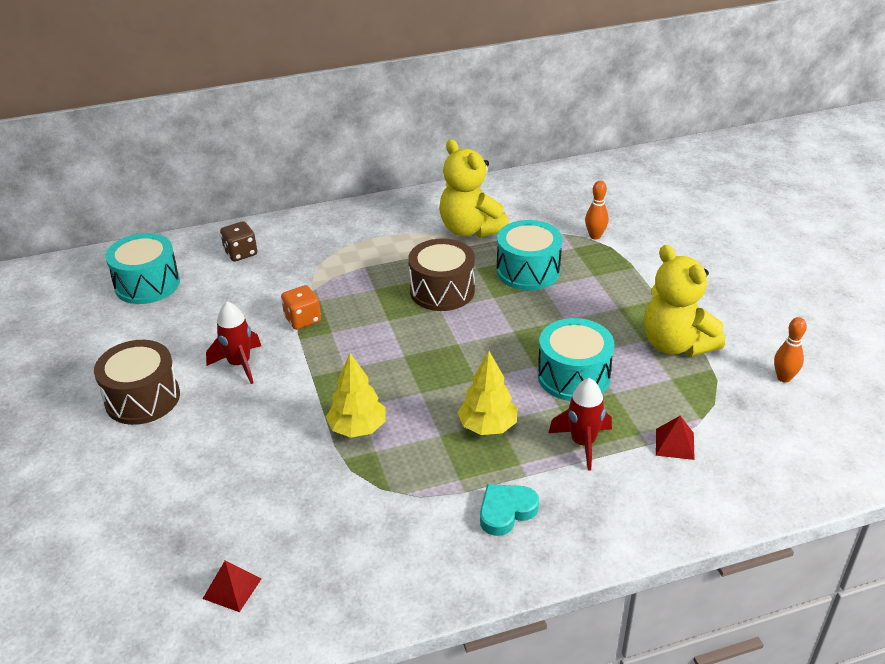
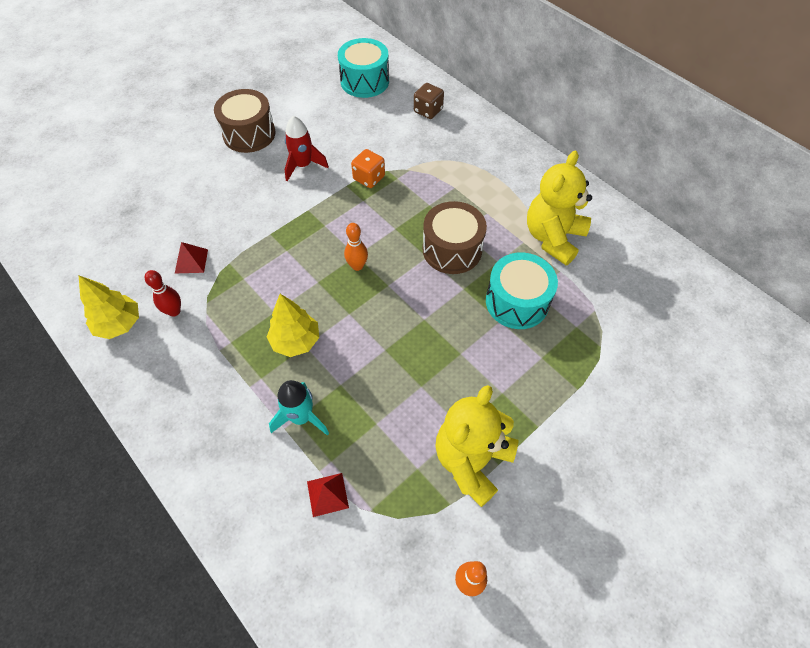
camera: 65 degrees right, 20 degrees up
red pyramid [203,560,262,612] -> red pyramid moved to [175,242,208,273]
yellow tree [326,353,386,438] -> yellow tree moved to [79,275,139,339]
turquoise heart [480,484,539,536] -> none
turquoise drum [538,318,614,401] -> none
red rocket [549,378,612,471] -> turquoise rocket [269,380,329,436]
orange bowling pin [585,181,609,240] -> orange bowling pin moved to [344,223,368,271]
none -> red bowling pin [145,270,181,317]

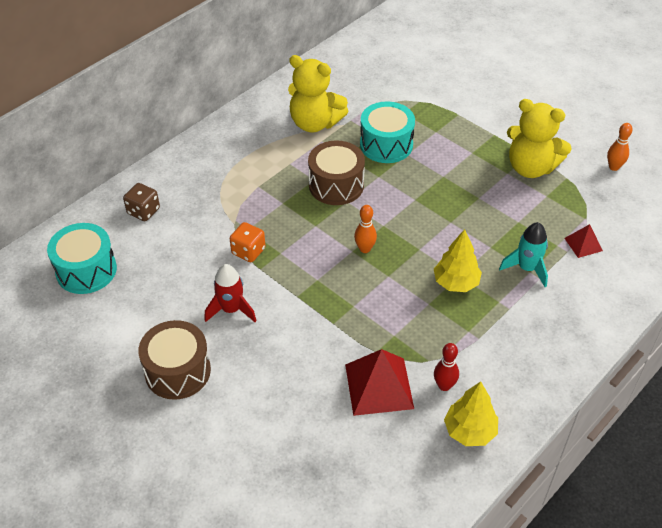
camera: 95 degrees left, 10 degrees down
red pyramid [175,242,208,273] -> red pyramid [345,349,414,416], size x1.90

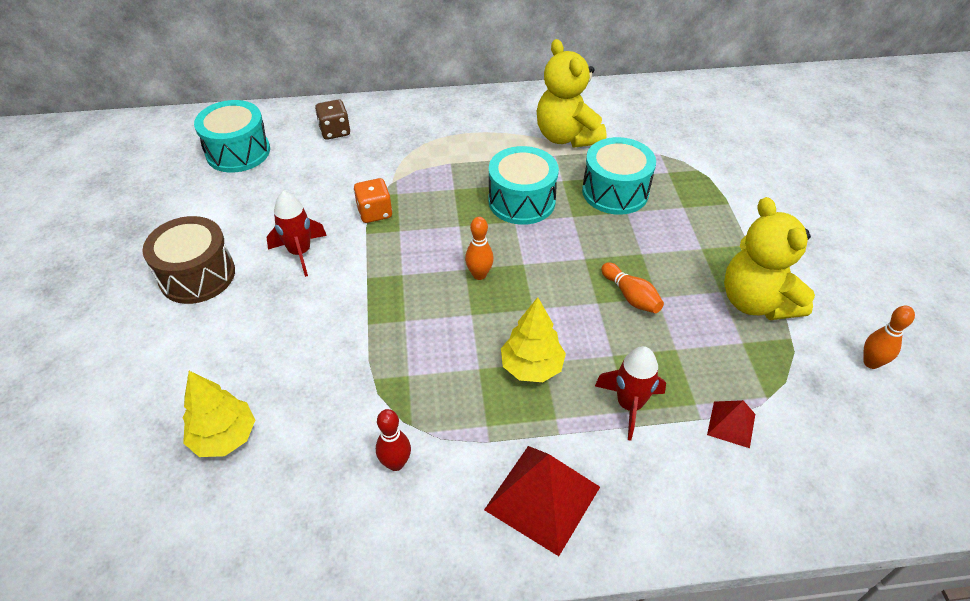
camera: 40 degrees right, 0 degrees up
brown drum [308,141,365,205] -> turquoise drum [488,146,559,225]
red pyramid [345,349,414,416] -> red pyramid moved to [484,446,600,556]
yellow tree [444,381,498,446] -> yellow tree moved to [182,371,255,457]
turquoise rocket [499,222,548,287] -> red rocket [595,346,666,440]
none -> orange bowling pin [601,262,664,313]

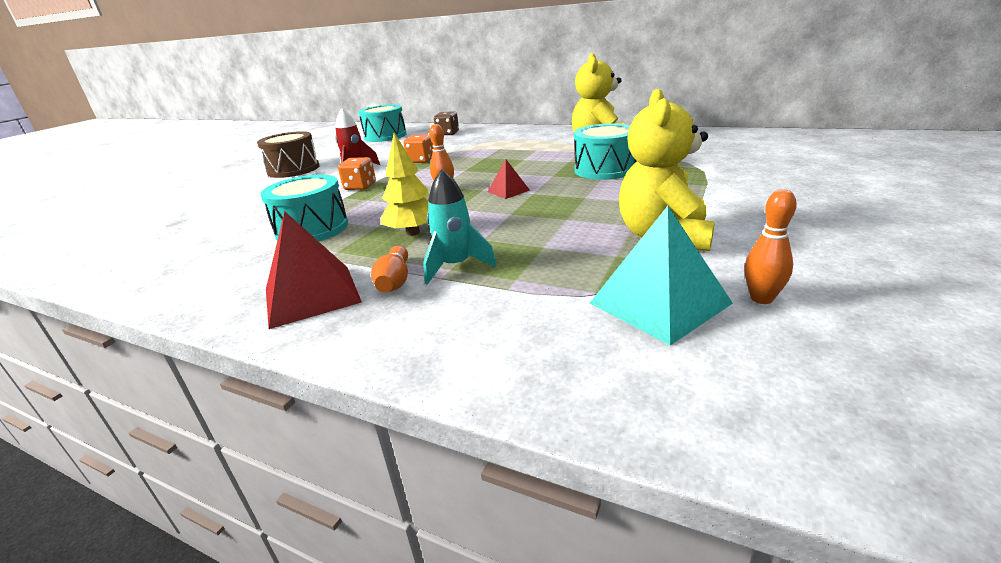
camera: 35 degrees right, 20 degrees down
yellow tree [182,371,255,457] -> none
red bowling pin [376,409,411,471] -> none
turquoise drum [488,146,559,225] -> turquoise drum moved to [260,175,348,241]
red rocket [595,346,666,440] -> turquoise rocket [423,169,497,285]
orange bowling pin [601,262,664,313] -> orange bowling pin moved to [371,246,408,293]
red pyramid [707,400,755,448] -> red pyramid moved to [487,159,530,199]
none -> orange dice [338,157,376,190]
none -> turquoise pyramid [590,206,733,345]

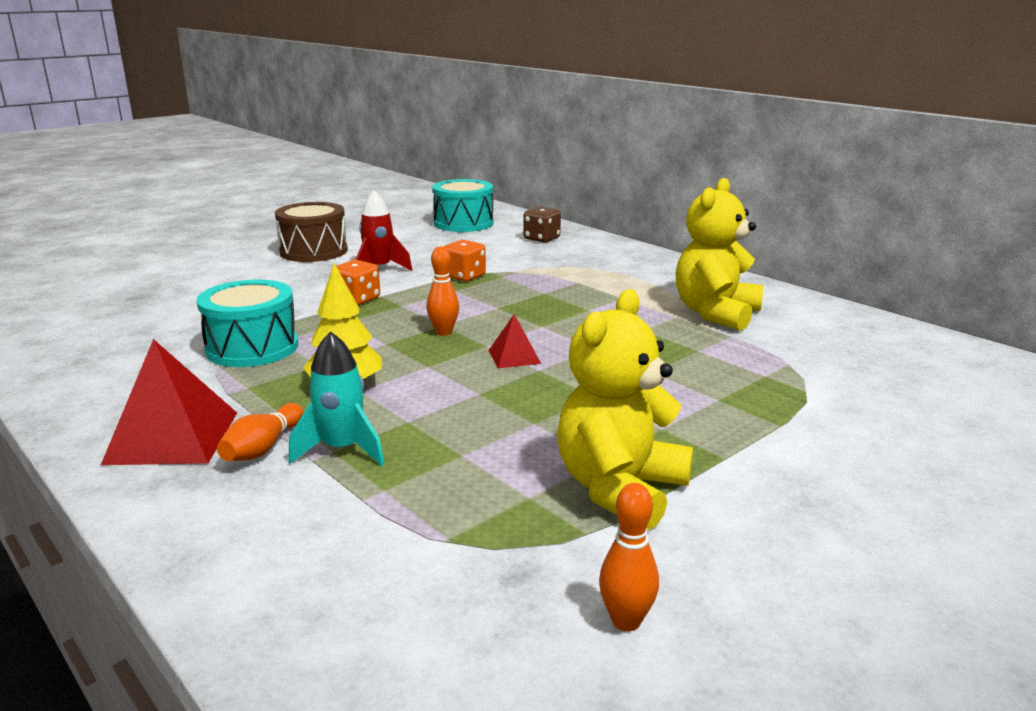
camera: 20 degrees right, 5 degrees down
turquoise drum [574,123,636,180] -> none
turquoise pyramid [590,206,733,345] -> none

